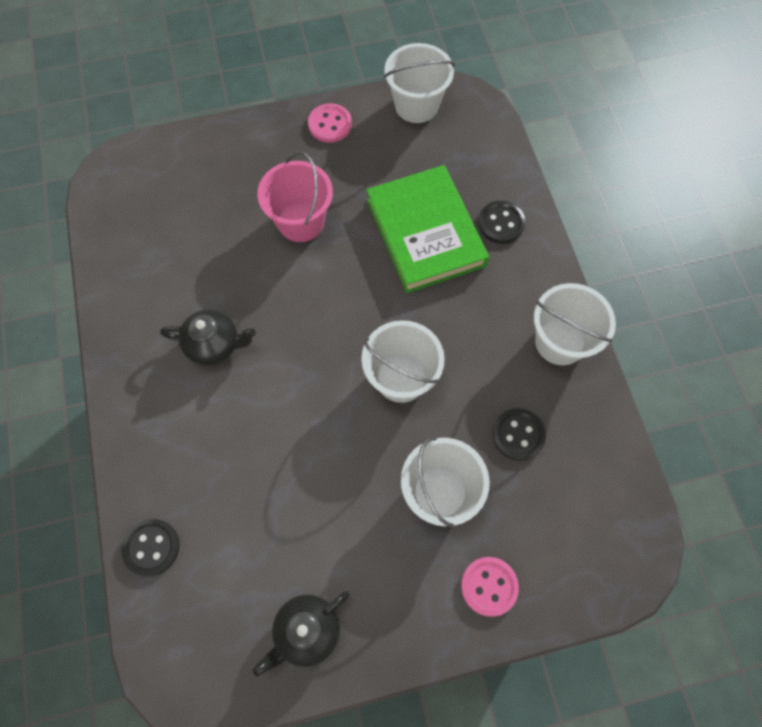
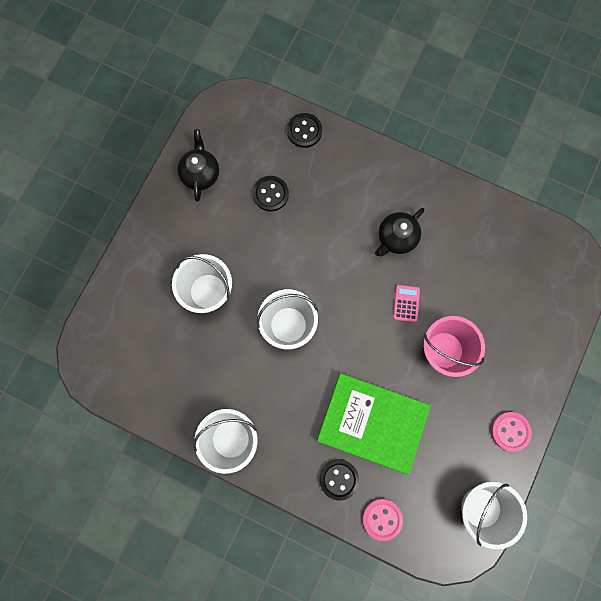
camera: 130 degrees right, 10 degrees up
pink button [461,557,519,617] -> pink button moved to [363,499,403,541]
black button [492,408,546,461] -> black button moved to [253,176,289,212]
none -> pink calculator [393,285,420,322]

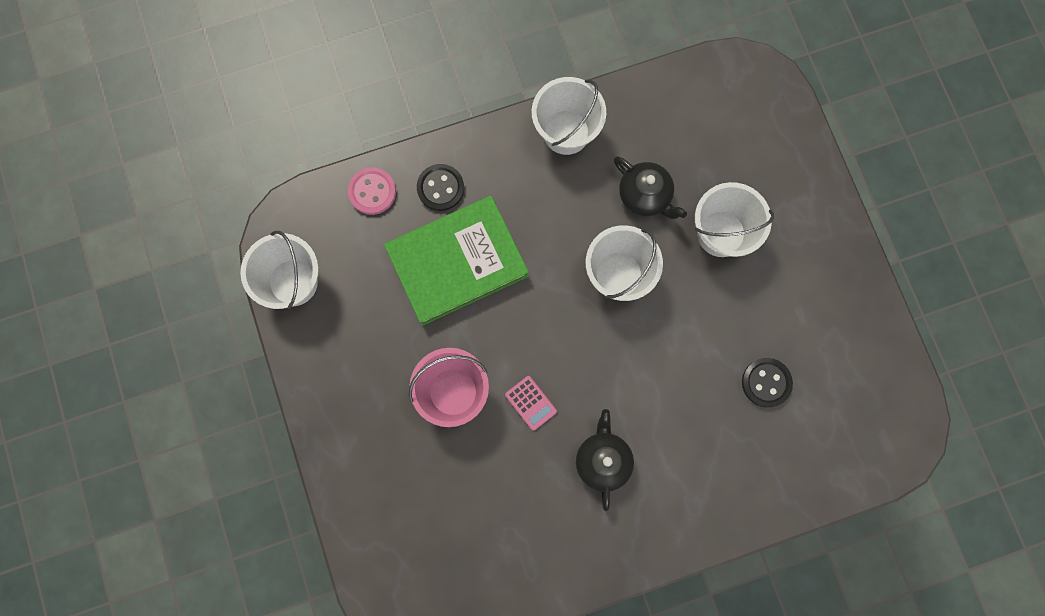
camera: 135 degrees right, 0 degrees up
black teapot [177,129,219,202] -> black teapot moved to [614,156,687,219]
black button [287,113,322,148] -> none
pink button [491,412,532,452] -> none

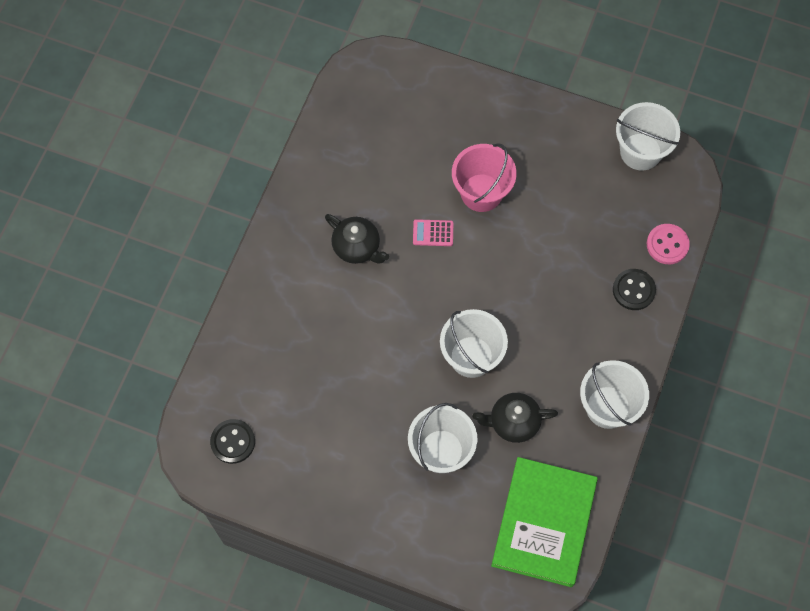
camera: 130 degrees right, 10 degrees down
green book [384,196,529,326] -> green book moved to [491,457,598,587]
black button [742,358,793,408] -> black button moved to [210,419,255,464]

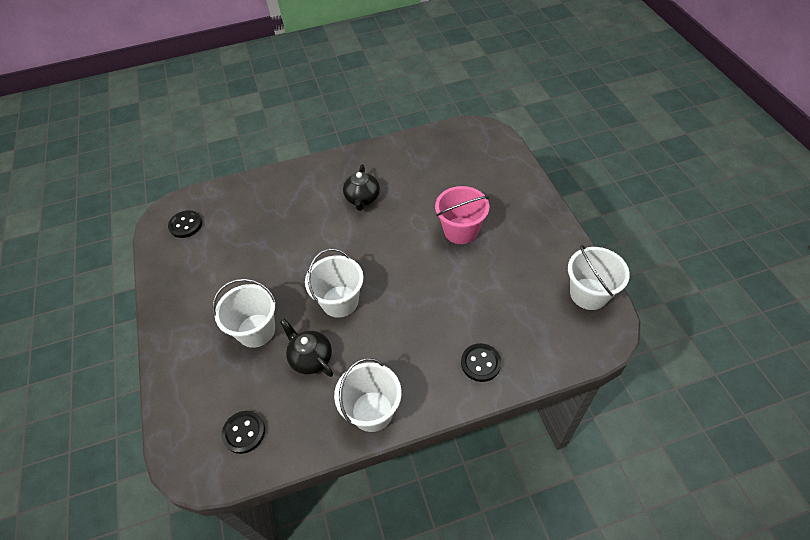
camera: 55 degrees right, 15 degrees down
pink calculator [413,219,453,246] -> none
green book [491,457,598,587] -> black button [222,411,265,454]
pink button [647,224,690,264] -> none

